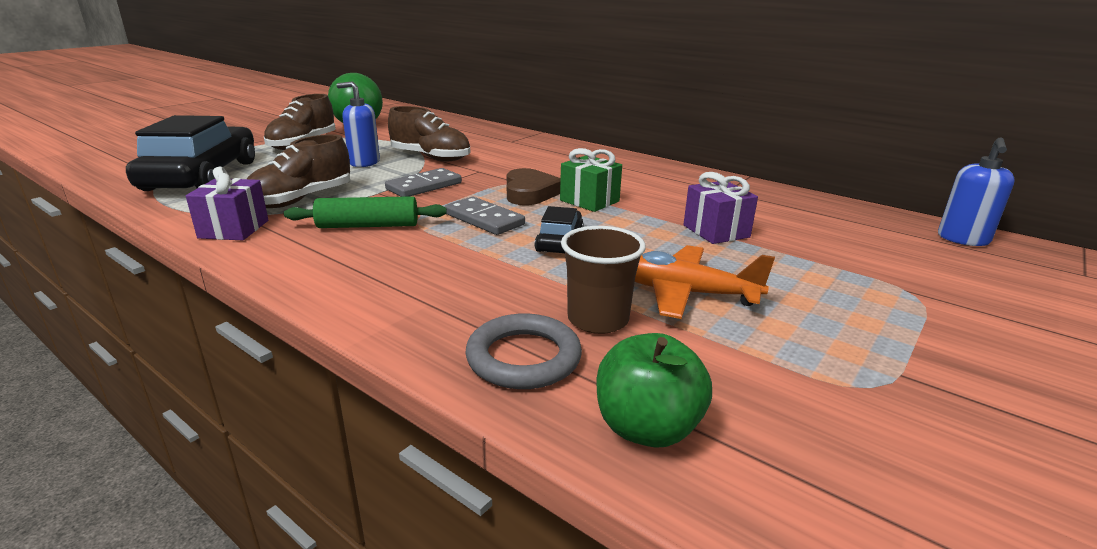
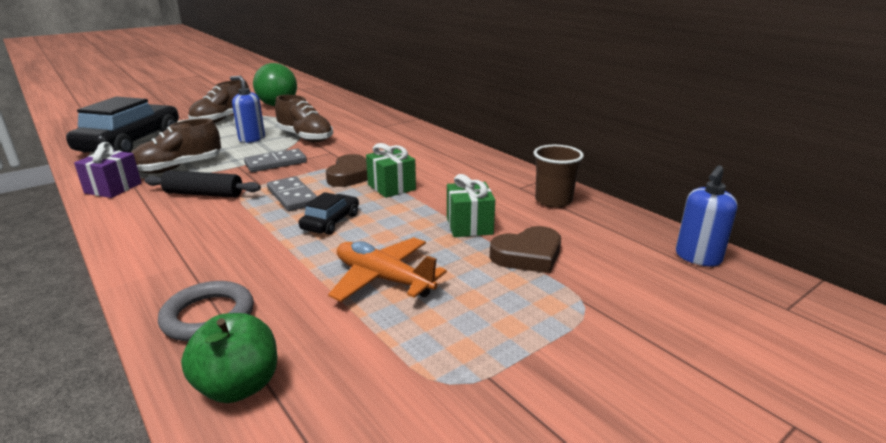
camera: 15 degrees right, 0 degrees up
green rolling pin [284,196,447,228] -> black rolling pin [144,170,261,198]
brown cup [561,226,646,334] -> brown cup moved to [534,145,584,208]
purple gift [683,172,758,244] -> green gift [447,174,495,237]
none -> brown heart [490,226,561,273]

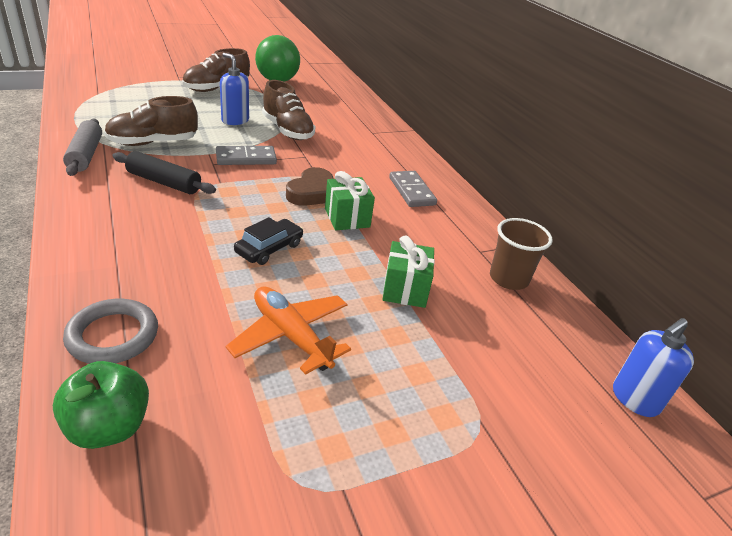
camera: 10 degrees right, 10 degrees up
black car [66,97,179,153] -> none
purple gift [74,142,141,198] -> grey rolling pin [63,119,102,176]
grey domino [267,176,317,211] -> grey domino moved to [389,171,437,207]
brown heart [490,226,561,273] -> none

